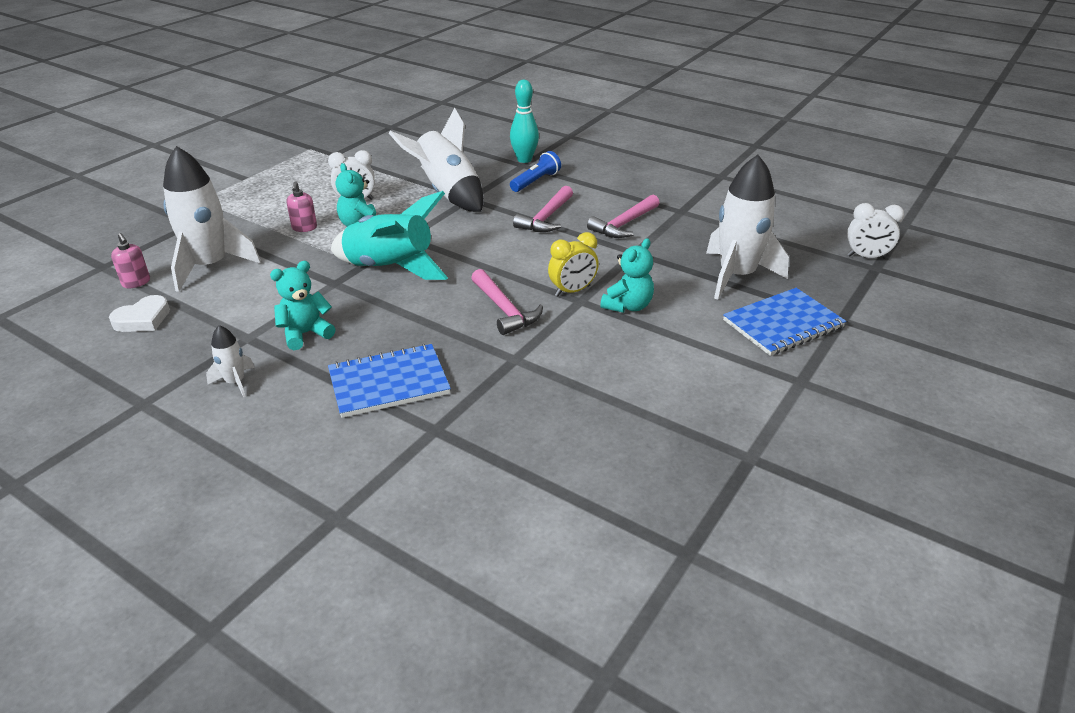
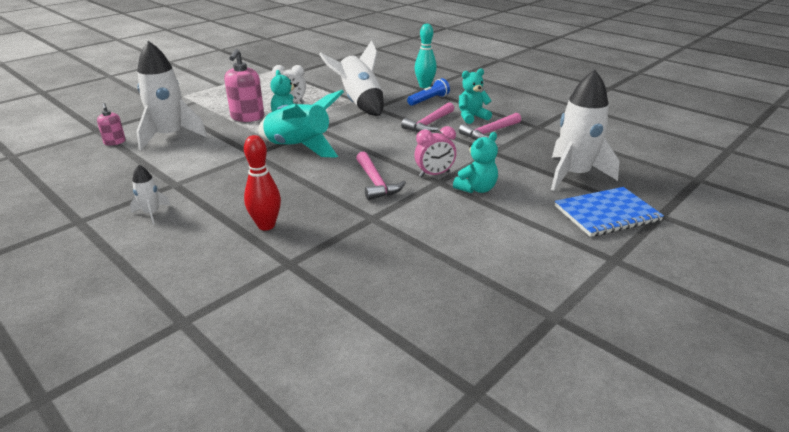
camera: 10 degrees right, 5 degrees down
white heart [109,295,170,332] -> none
turquoise teddy bear [270,261,335,350] -> turquoise teddy bear moved to [459,68,492,124]
pink soap dispenser [286,181,317,232] -> pink soap dispenser [224,49,264,122], size x1.80
blue notebook [328,344,451,418] -> red bowling pin [244,135,281,231]
yellow clock [548,232,599,296] -> pink clock [414,126,456,177]
white clock [847,203,904,259] -> none

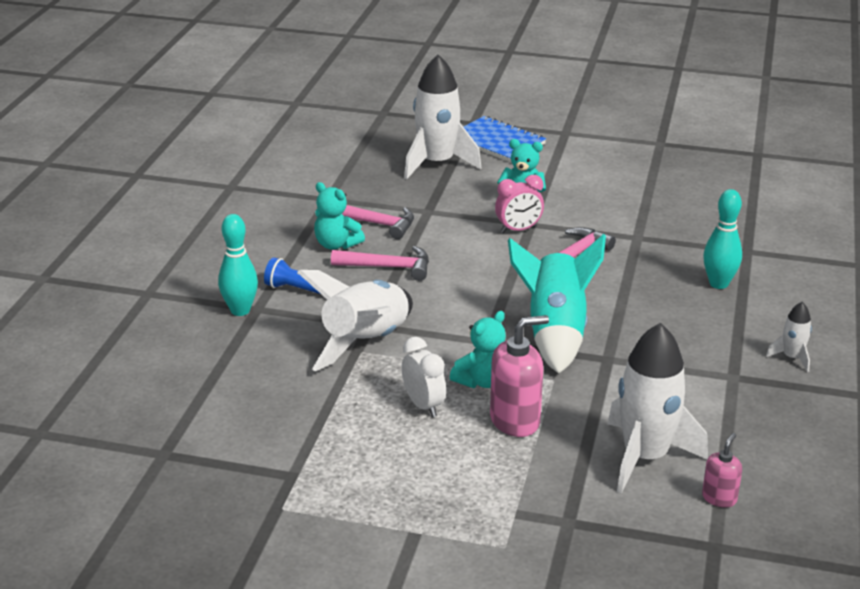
camera: 120 degrees left, 0 degrees up
red bowling pin [244,135,281,231] -> turquoise bowling pin [703,189,742,289]
pink clock [414,126,456,177] -> pink clock turned 120 degrees clockwise [495,175,544,233]

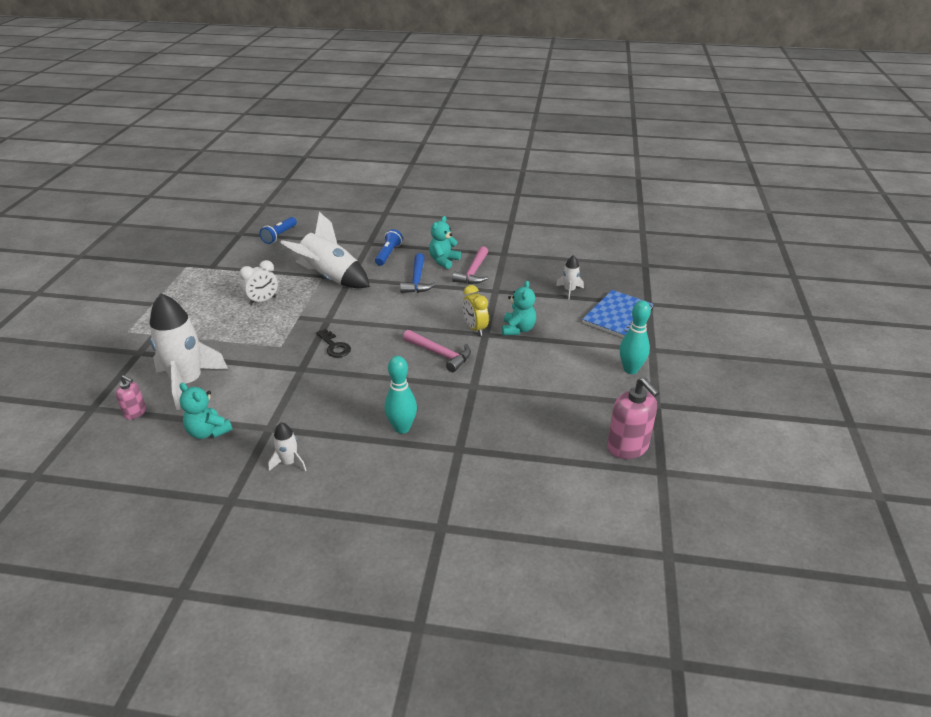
camera: 85 degrees right, 5 degrees up
turquoise bowling pin [218,214,258,316] -> turquoise bowling pin moved to [620,300,651,374]
pink hammer [331,246,429,281] -> blue hammer [400,253,436,293]
white rocket [404,55,482,179] -> white rocket [556,255,584,300], size x0.46
turquoise teddy bear [450,311,506,388] -> turquoise teddy bear moved to [179,383,233,439]
pink soap dispenser [490,315,549,437] -> pink soap dispenser moved to [607,377,659,459]
pink clock [495,175,544,233] -> yellow clock [463,285,489,336]
turquoise rocket [508,234,606,373] -> black key [317,329,351,358]
none -> blue flashlight [260,217,297,244]

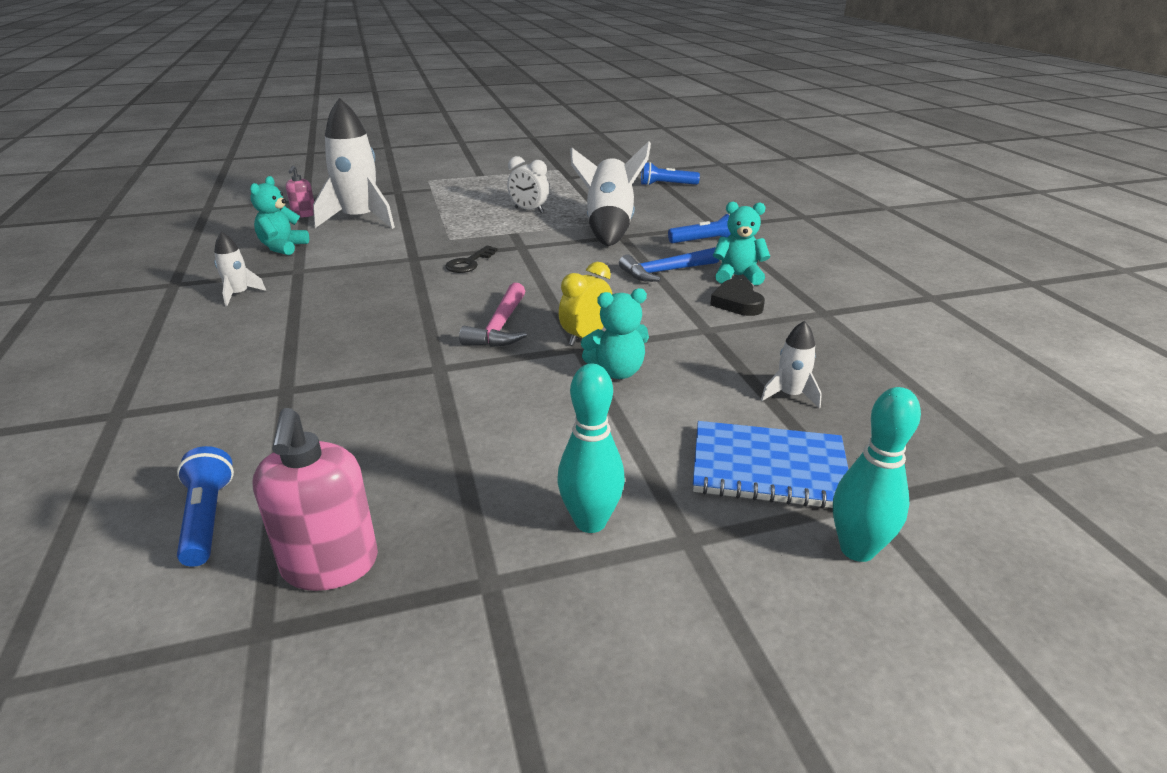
camera: 65 degrees right, 5 degrees down
turquoise bowling pin [385,356,417,434] -> turquoise bowling pin moved to [833,387,921,562]
pink hammer [452,246,488,284] -> black heart [710,279,765,316]
pink soap dispenser [607,377,659,459] -> pink soap dispenser turned 45 degrees counterclockwise [252,408,378,591]
none -> blue flashlight [177,446,234,567]

